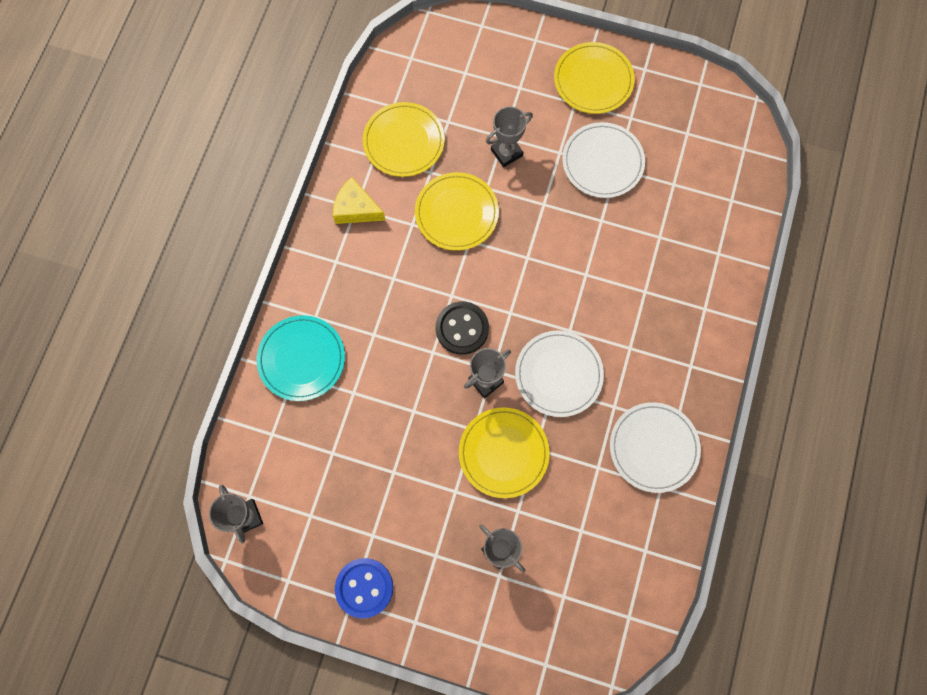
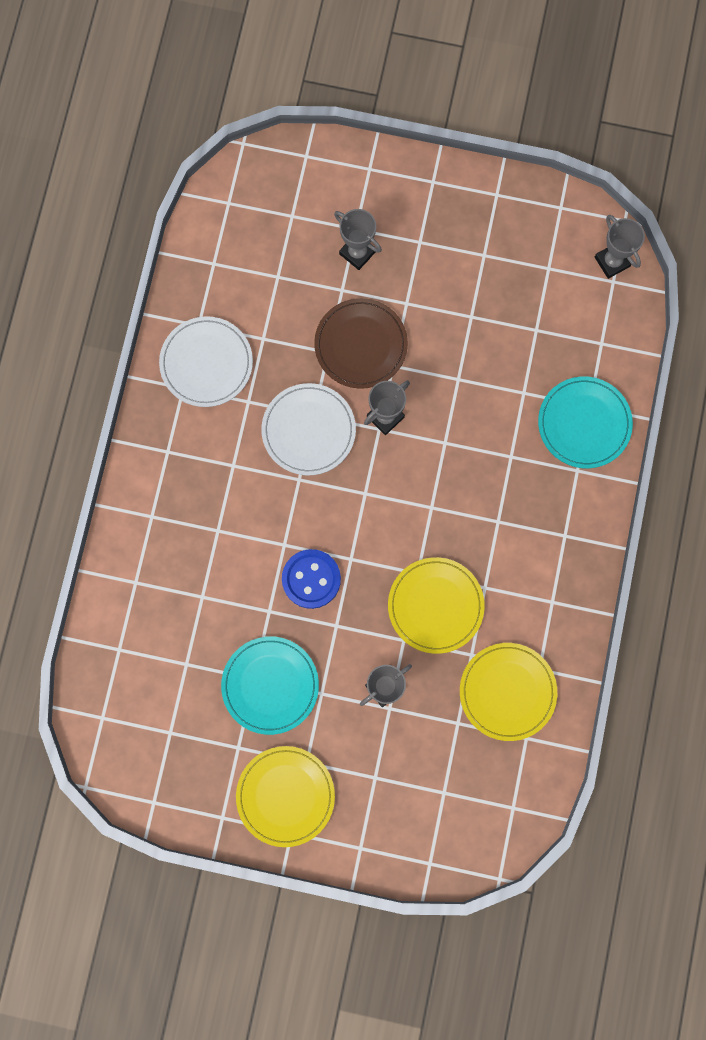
camera: 175 degrees right, 5 degrees up
yellow cheese [333,177,386,224] -> none
blue button [335,558,393,618] -> blue button moved to [282,549,341,609]
black button [436,302,489,355] -> none
yellow plate [459,407,550,498] -> brown plate [314,298,408,389]
white plate [562,122,645,198] -> turquoise plate [221,636,319,735]

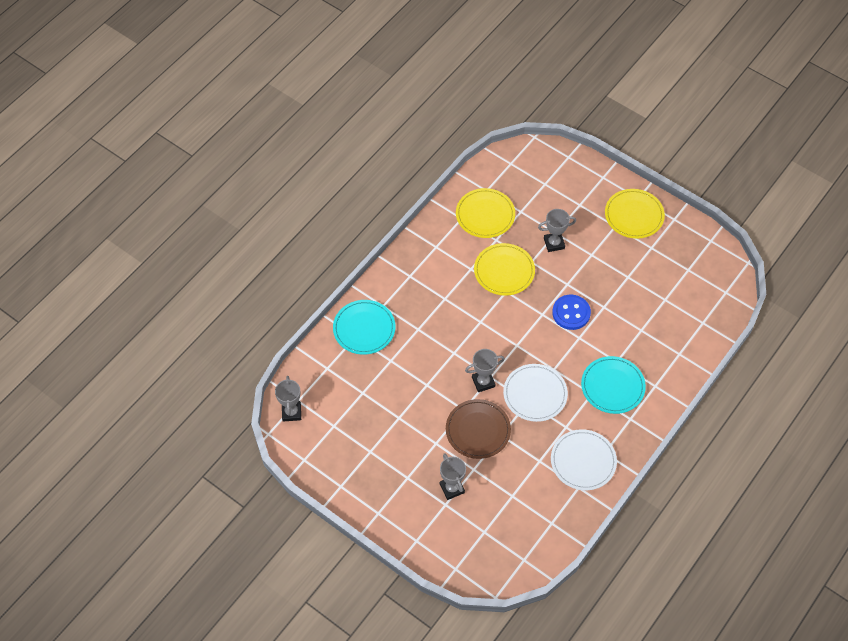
camera: 155 degrees left, 20 degrees down
turquoise plate [221,636,319,735] -> turquoise plate moved to [581,356,646,414]

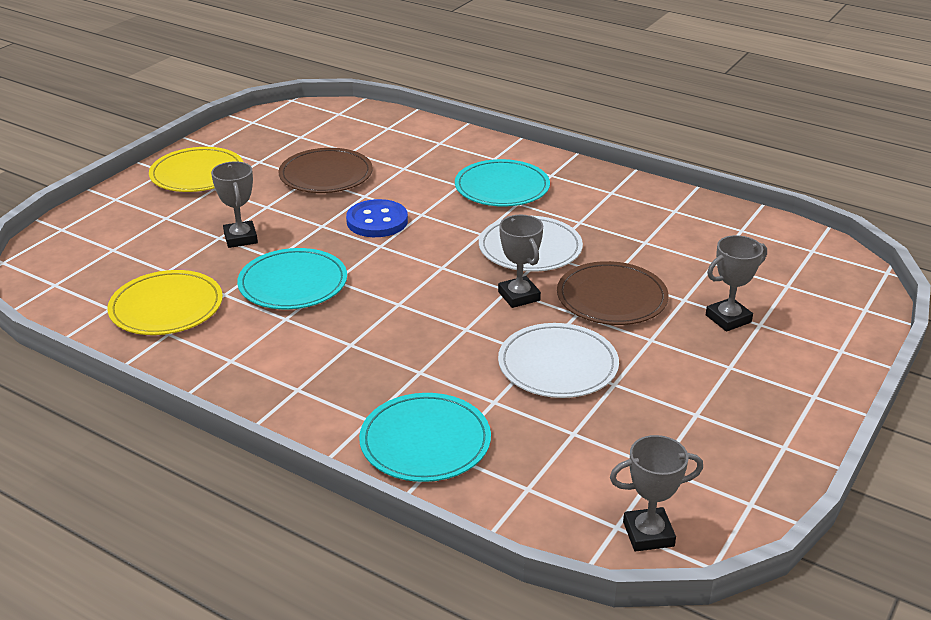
camera: 95 degrees left, 25 degrees down
yellow plate [474,243,535,296] -> turquoise plate [237,248,347,309]
white plate [551,429,617,490] -> white plate moved to [498,323,619,398]
none -> brown plate [279,148,373,193]

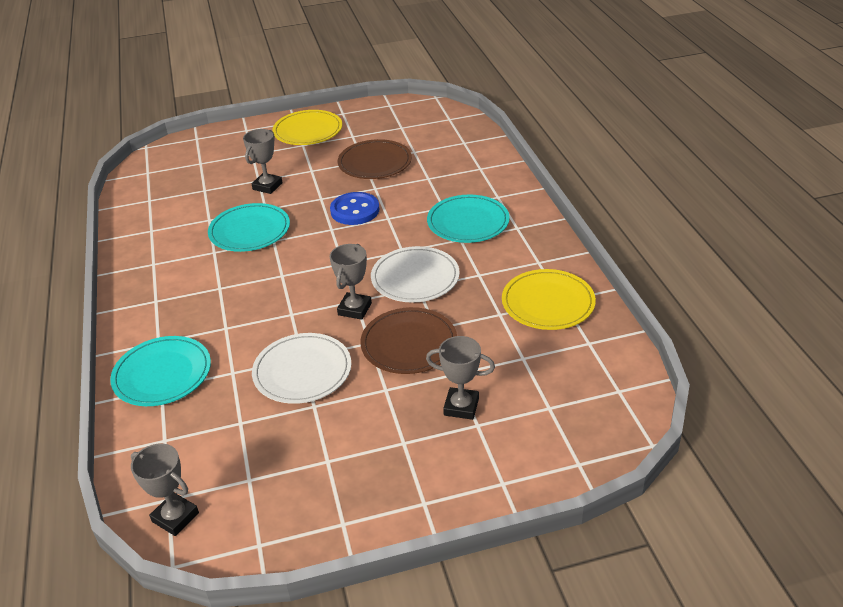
camera: 45 degrees right, 5 degrees up
yellow plate [107,270,223,335] -> yellow plate moved to [502,269,596,330]

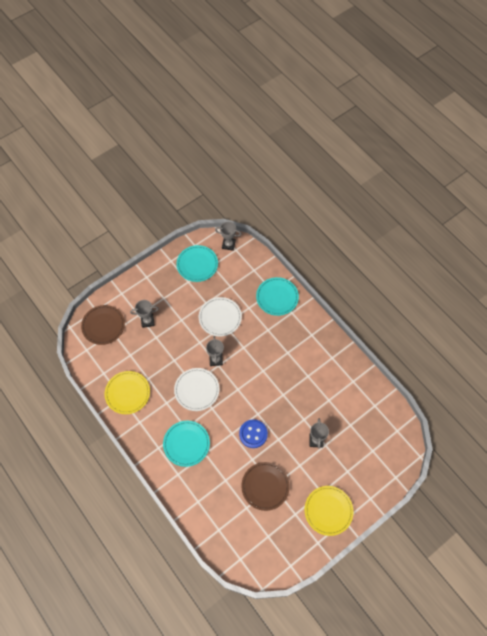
camera: 155 degrees right, 25 degrees up
turquoise plate [208,203,290,252] -> turquoise plate moved to [176,245,218,282]
brown plate [360,307,457,374] -> brown plate moved to [81,305,125,345]

